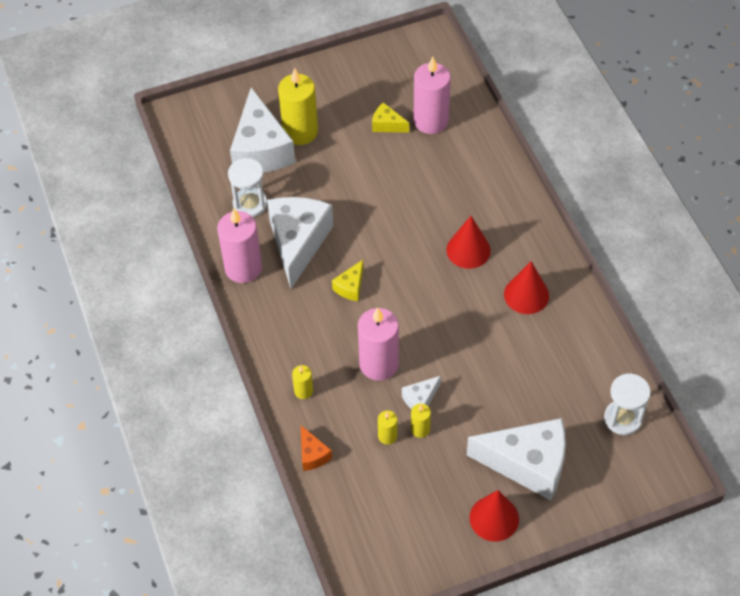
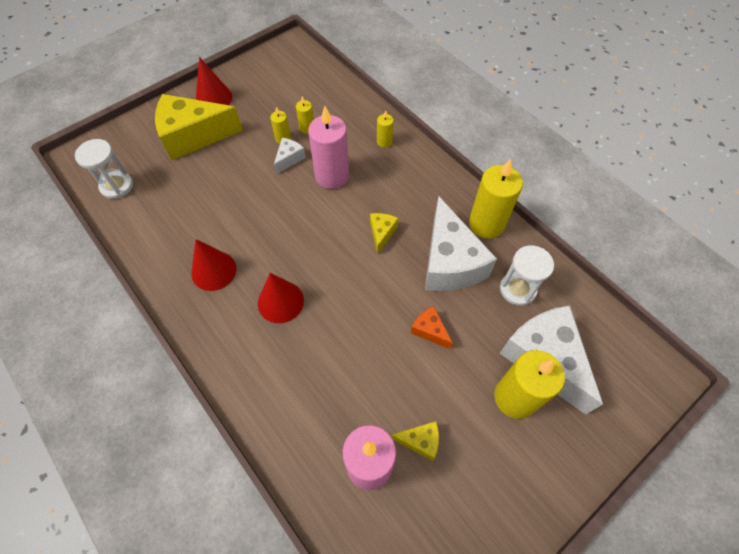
camera: 160 degrees right, 5 degrees up
pink candle [217,208,262,283] -> yellow candle [469,159,523,239]
orange cheese [301,426,332,471] -> orange cheese moved to [411,306,453,349]
white cheese [467,418,566,501] -> yellow cheese [155,94,243,160]

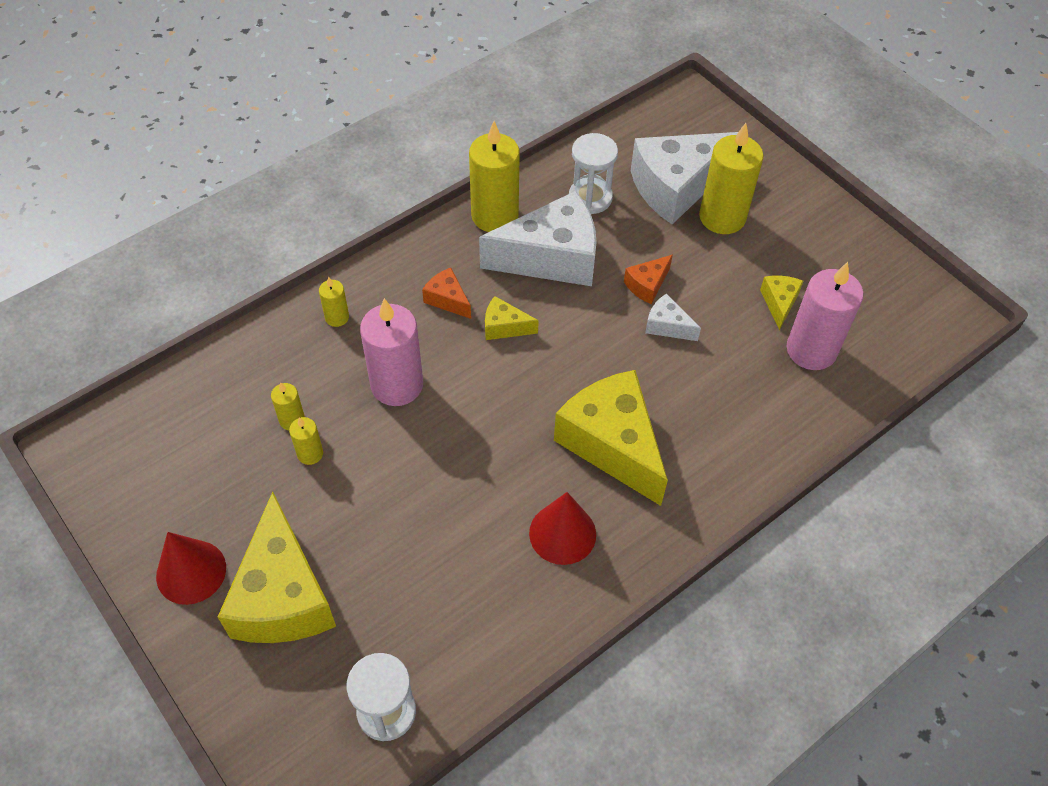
camera: 90 degrees left, 5 degrees down
red cone [258,273,304,323] -> yellow cheese [554,370,668,506]
white cheese [274,138,306,174] -> white cheese moved to [645,293,701,341]
none -> orange cheese [422,268,471,319]

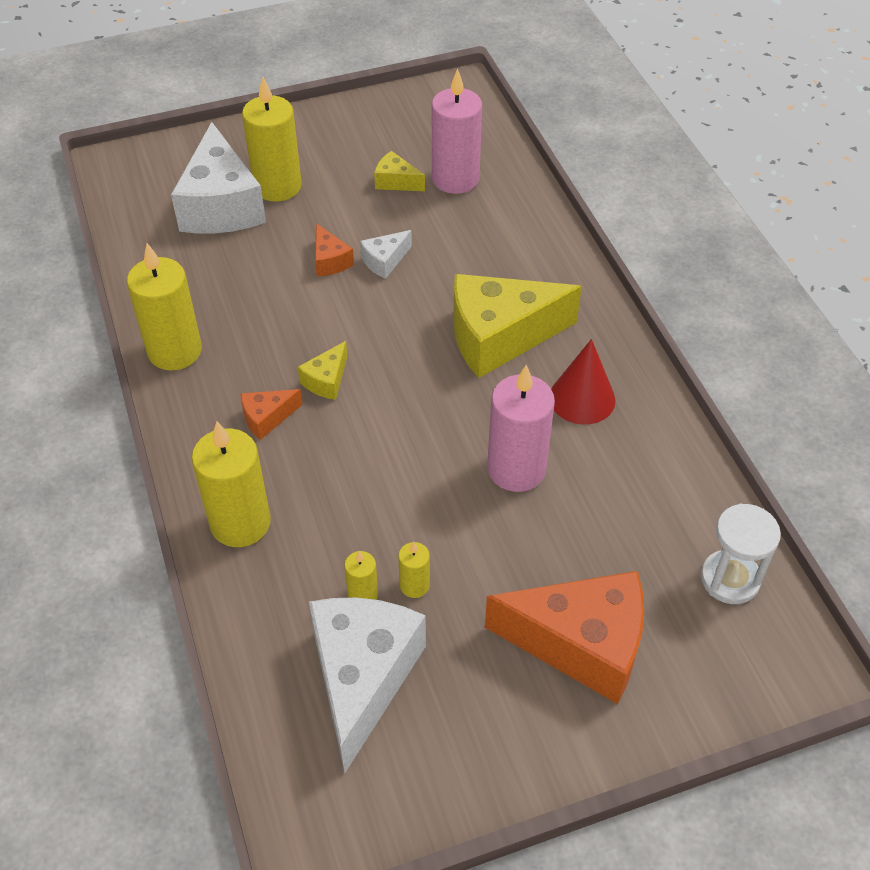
camera: 70 degrees left, 5 degrees down
red cone [156,532,226,605] -> none
yellow cheese [218,492,336,643] -> orange cheese [485,571,644,704]
yellow candle [319,277,349,327] -> yellow candle [192,422,271,547], size x2.09
pink candle [360,298,423,406] -> pink candle moved to [487,365,555,492]
white cheese [479,191,597,286] -> white cheese moved to [309,598,426,773]
white hourglass [569,133,618,214] -> none

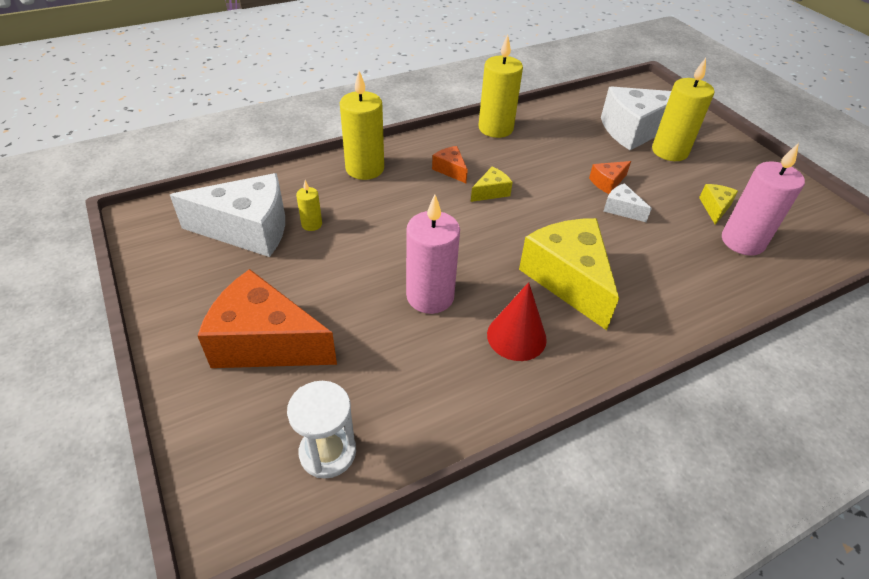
camera: 80 degrees right, 5 degrees down
yellow cheese [298,341,347,400] -> yellow cheese turned 120 degrees clockwise [471,167,513,202]
yellow candle [398,542,430,598] -> none
orange cheese [485,571,644,704] -> orange cheese turned 105 degrees clockwise [197,269,337,368]

